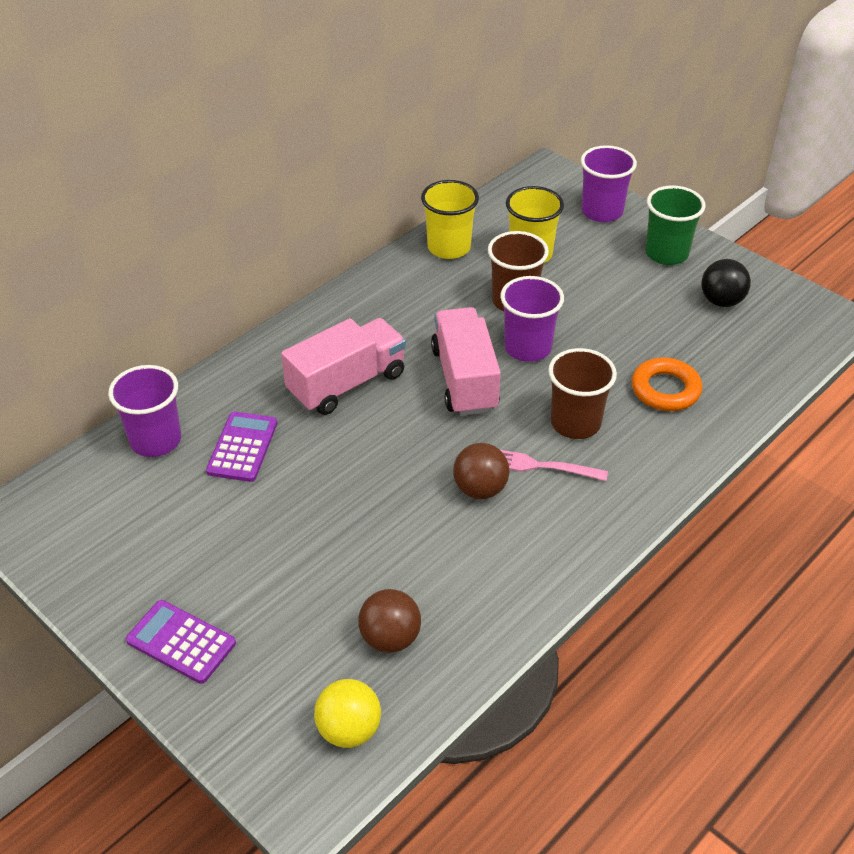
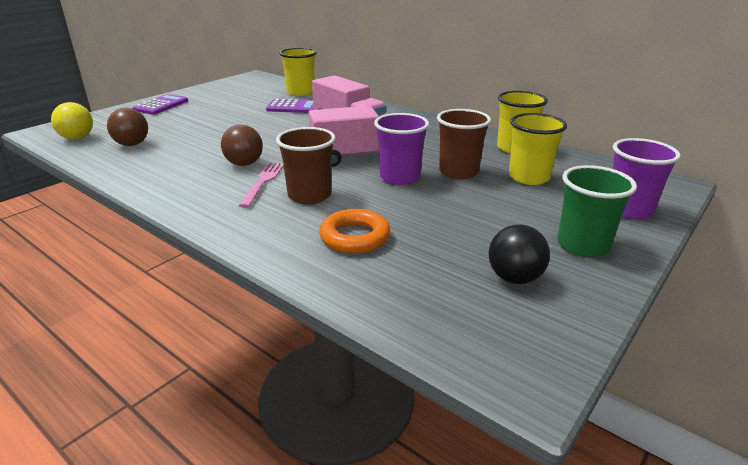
camera: 85 degrees right, 15 degrees down
purple cup [108,365,181,457] -> yellow cup [279,48,317,96]

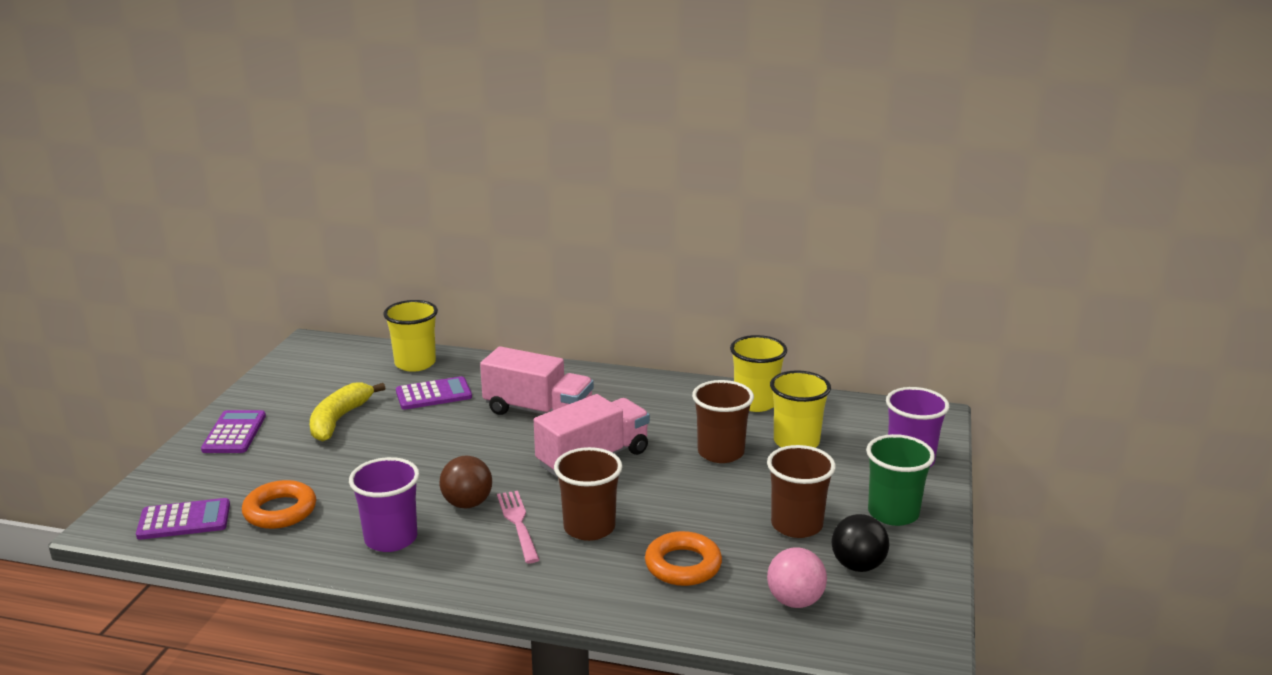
camera: 25 degrees left, 5 degrees down
yellow ball [51,102,93,140] -> purple calculator [136,498,230,540]
brown ball [107,108,148,146] -> orange ring [242,480,316,529]
purple cup [374,113,429,185] -> purple cup moved to [349,457,419,552]
none -> yellow banana [310,383,385,442]
none -> brown cup [767,445,836,538]
none -> pink ball [767,547,827,608]

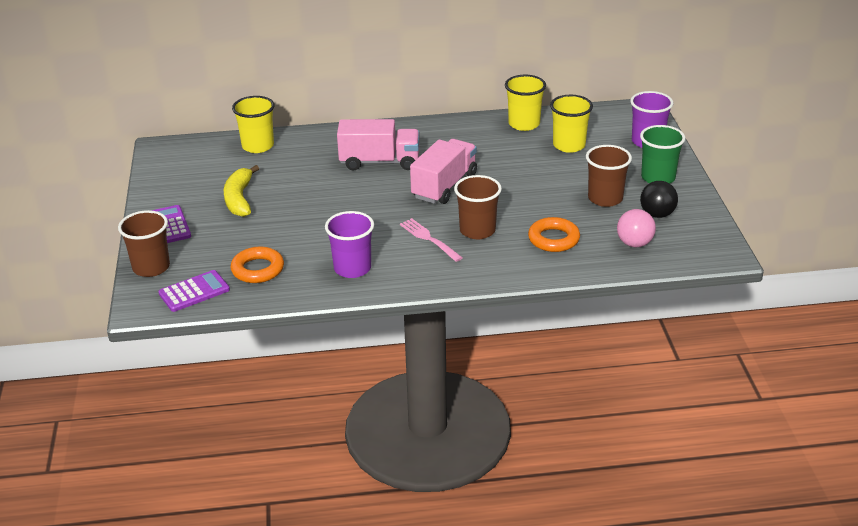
camera: 20 degrees left, 10 degrees up
purple calculator [396,376,472,410] -> none
brown ball [439,456,492,508] -> none
brown cup [692,380,754,463] -> brown cup moved to [118,210,170,277]

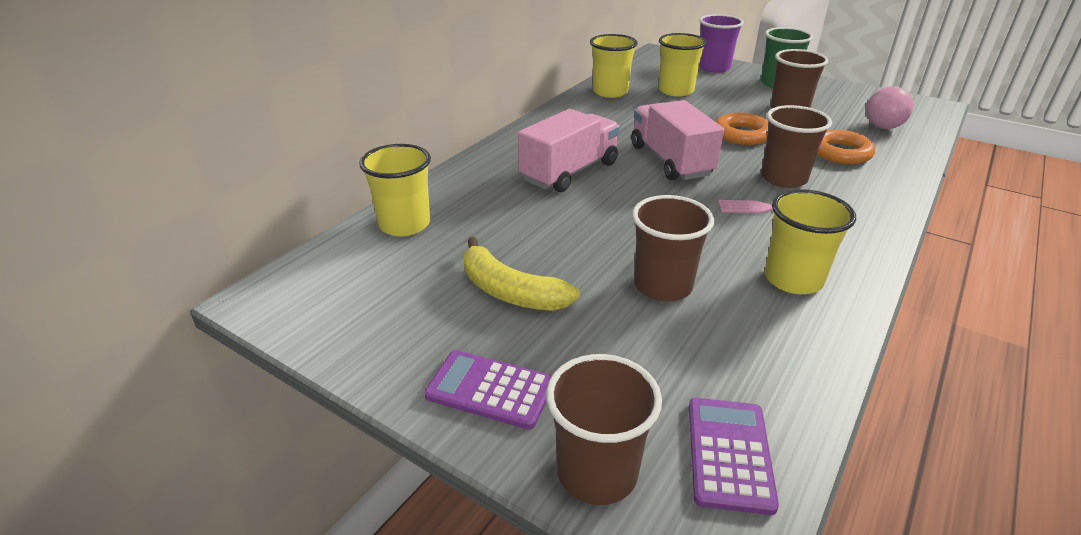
camera: 50 degrees left, 0 degrees up
orange ring [231,247,284,283] -> orange ring moved to [716,113,768,145]
purple cup [325,211,374,278] -> yellow cup [765,189,856,294]
black ball [640,181,678,218] -> none
none -> brown cup [632,195,714,301]

